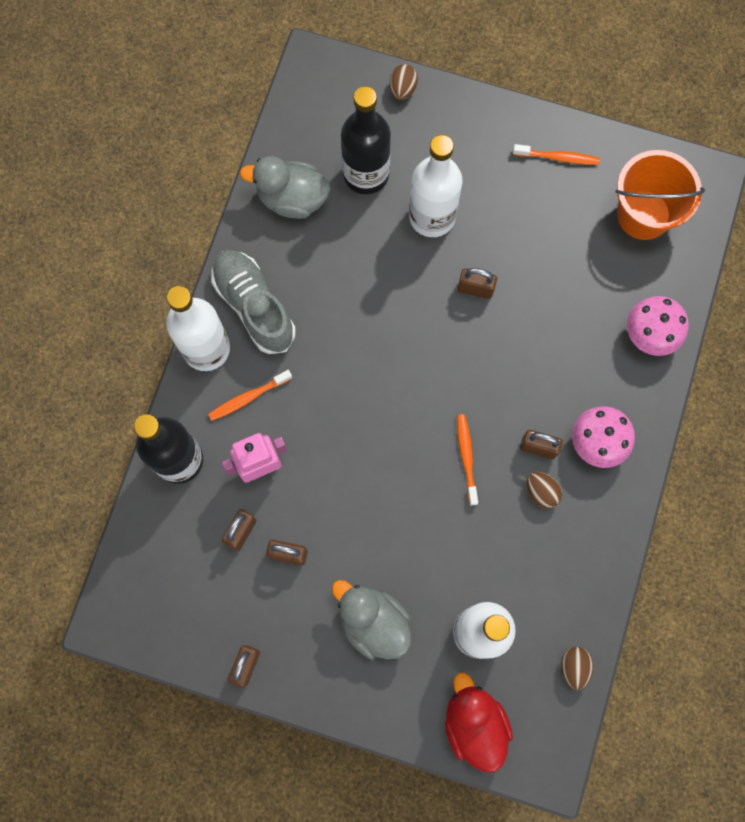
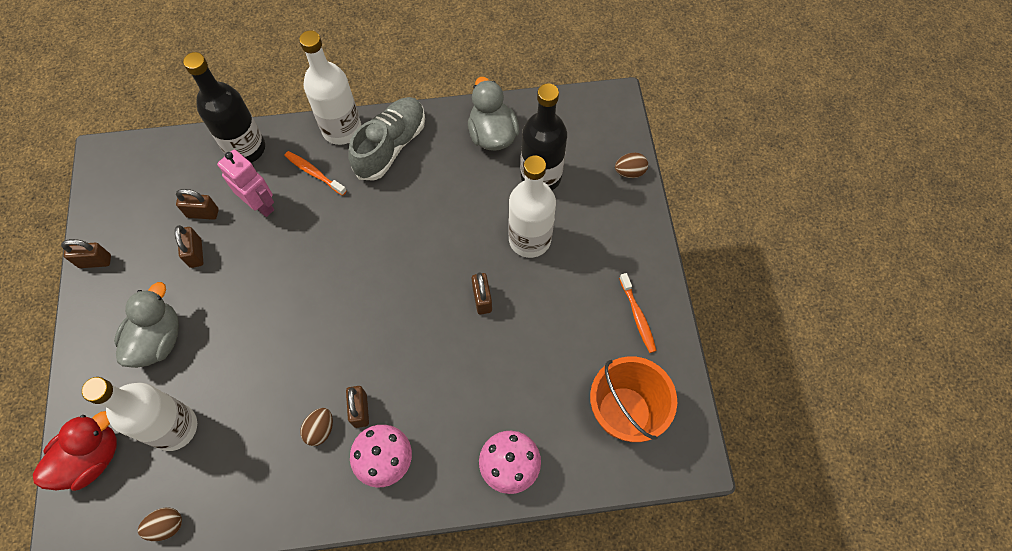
camera: 65 degrees right, 10 degrees down
orange toothbrush [457,414,478,506] -> none

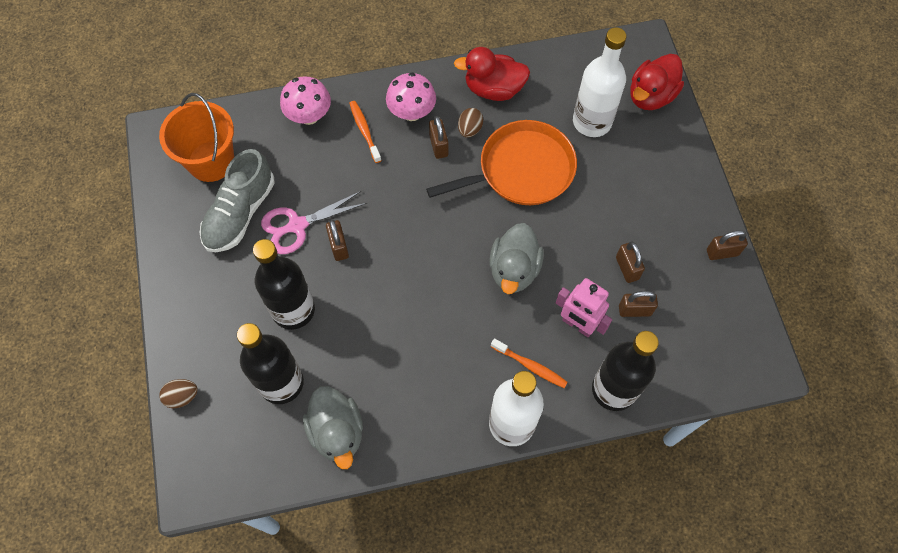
camera: 175 degrees right, 0 degrees up
grey duck [114,282,179,368] -> grey duck moved to [489,223,544,294]
brown egg [138,507,182,541] -> none
grey shoe [348,97,425,181] -> grey shoe moved to [199,149,275,252]
white bottle [508,156,556,258] -> black bottle [253,239,315,330]
orange toothbrush [619,273,657,353] -> orange toothbrush moved to [349,101,382,163]
none -> pink scissors [261,191,367,254]
none -> orange pan [426,120,577,205]
none -> red duck [454,47,530,101]

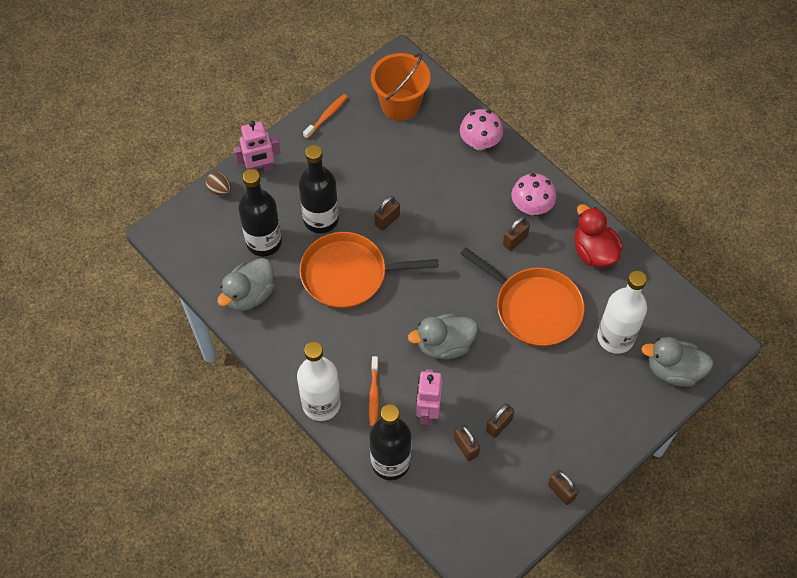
camera: 60 degrees right, 5 degrees down
grey shoe [199,149,275,252] -> none
pink scissors [261,191,367,254] -> none
orange toothbrush [349,101,382,163] -> orange toothbrush moved to [303,94,347,139]
brown egg [458,108,483,138] -> none
red duck [630,54,684,110] -> grey duck [641,337,714,387]
none -> pink robot [234,121,281,172]
none -> orange pan [299,232,439,308]

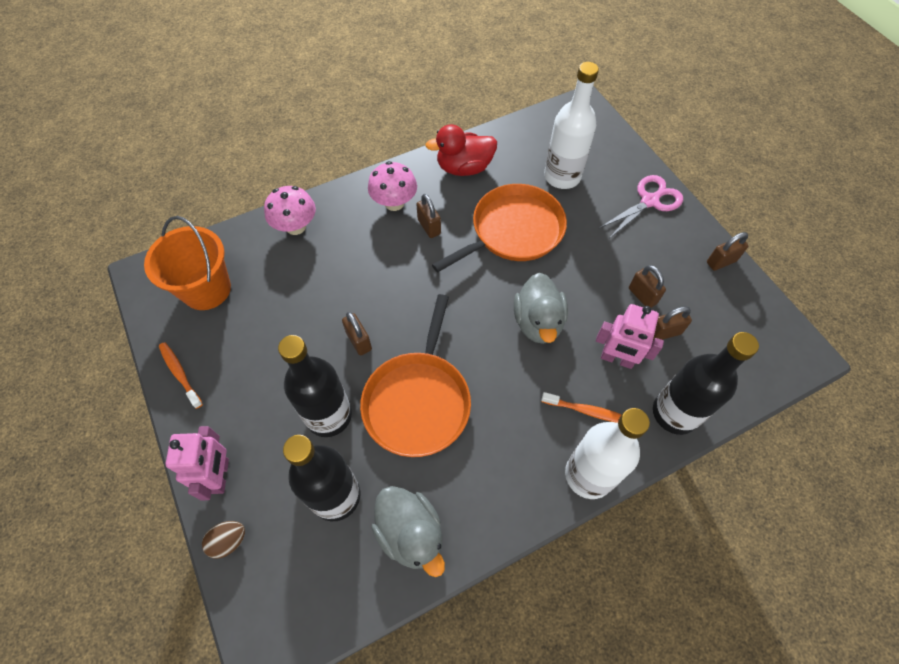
camera: 75 degrees left, 0 degrees up
grey duck [641,337,714,387] -> none
none -> pink scissors [598,175,683,238]

